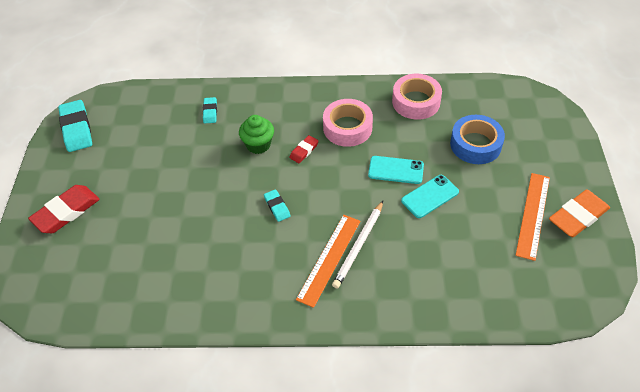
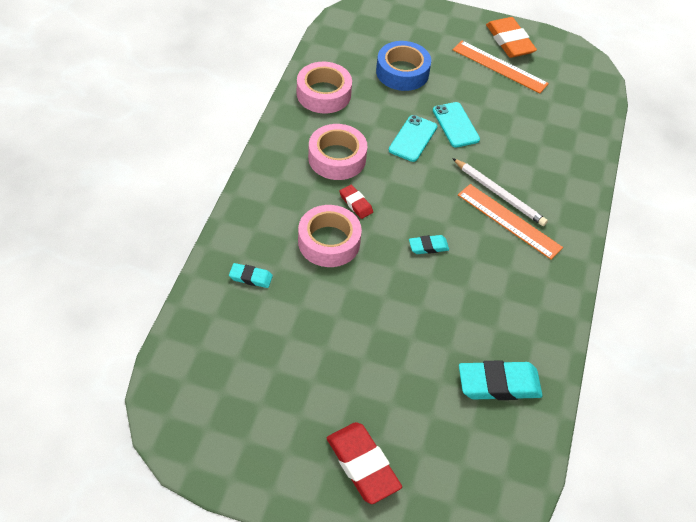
camera: 80 degrees left, 0 degrees up
turquoise eraser [58,100,92,152] -> turquoise eraser moved to [459,360,543,400]
green cupcake [239,115,274,154] -> pink tape [298,205,362,267]

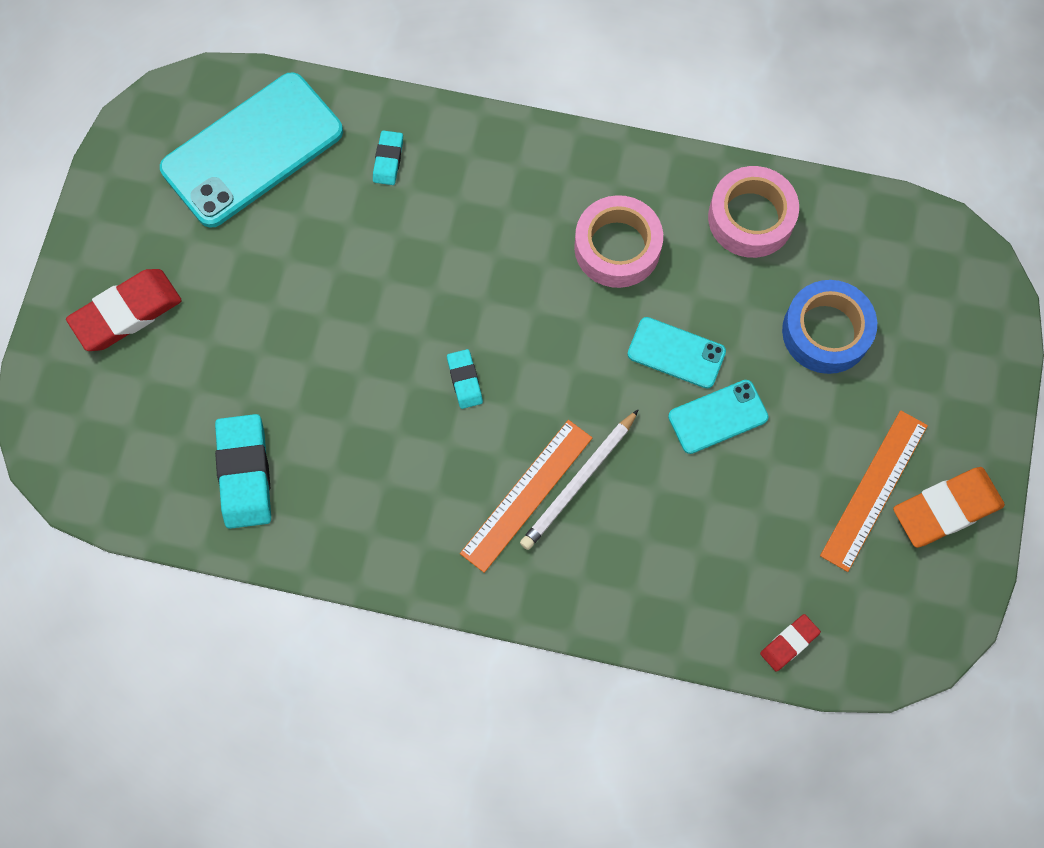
camera: 90 degrees right, 20 degrees up
pink tape [298,205,362,267] -> none
red eraser [339,185,373,219] -> red eraser moved to [760,614,821,671]
none -> turquoise phone [160,72,343,228]

